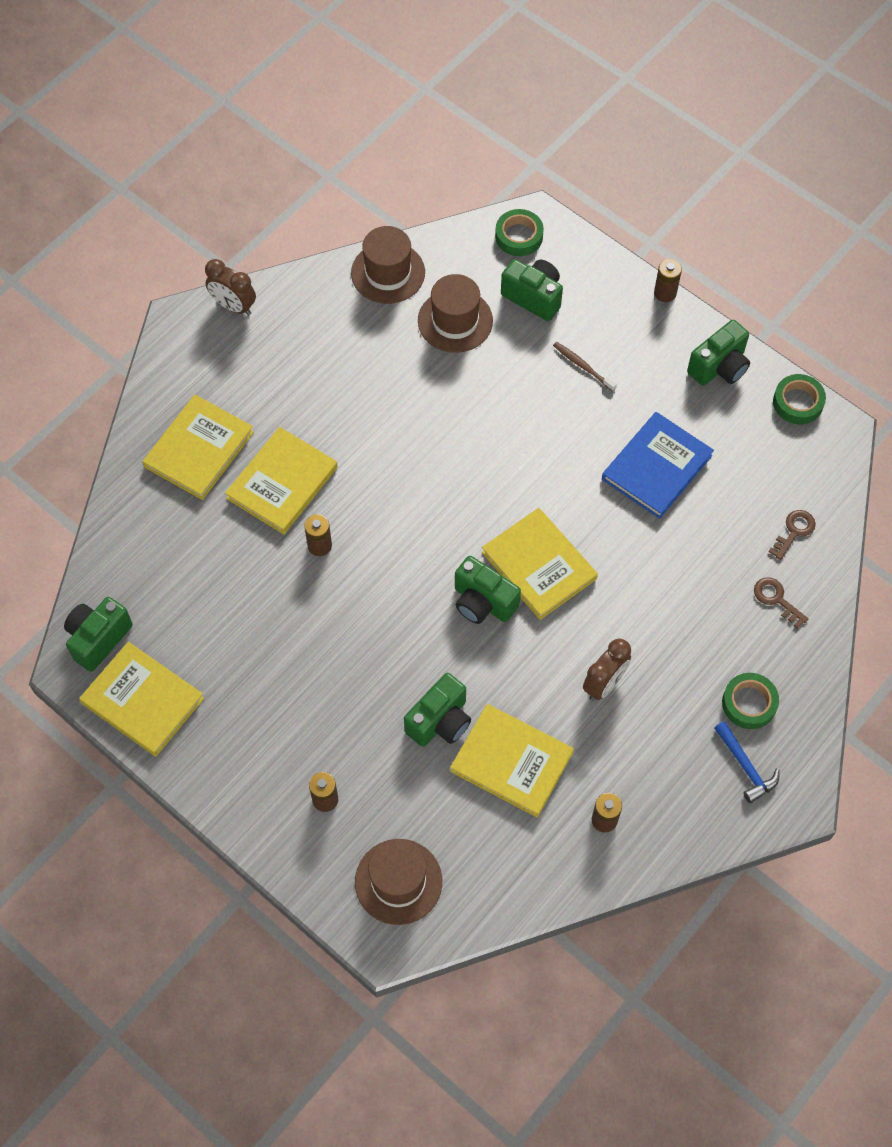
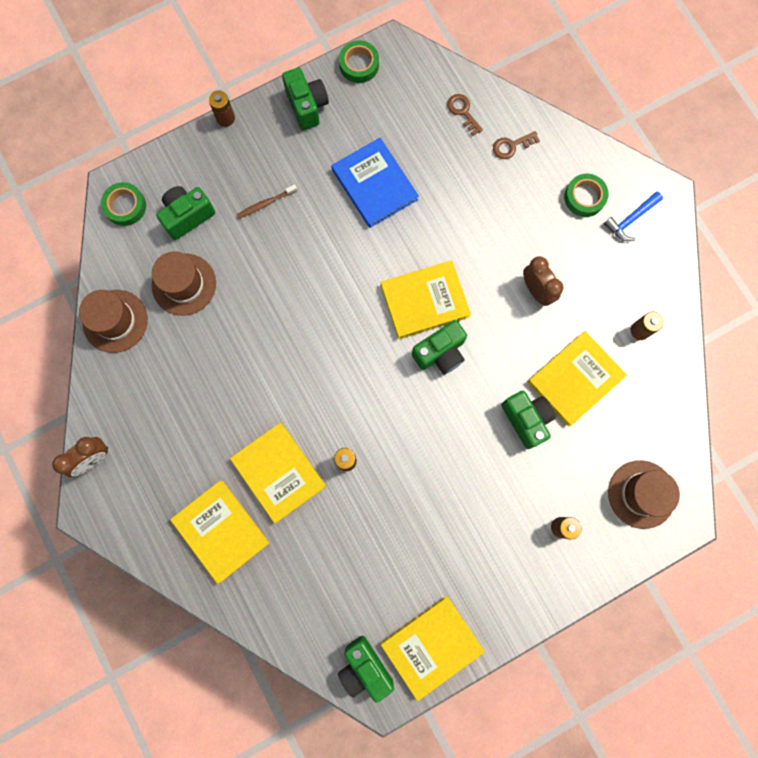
camera: 70 degrees left, 15 degrees up
blue hammer [714,721,780,803] -> blue hammer turned 150 degrees clockwise [604,192,663,241]

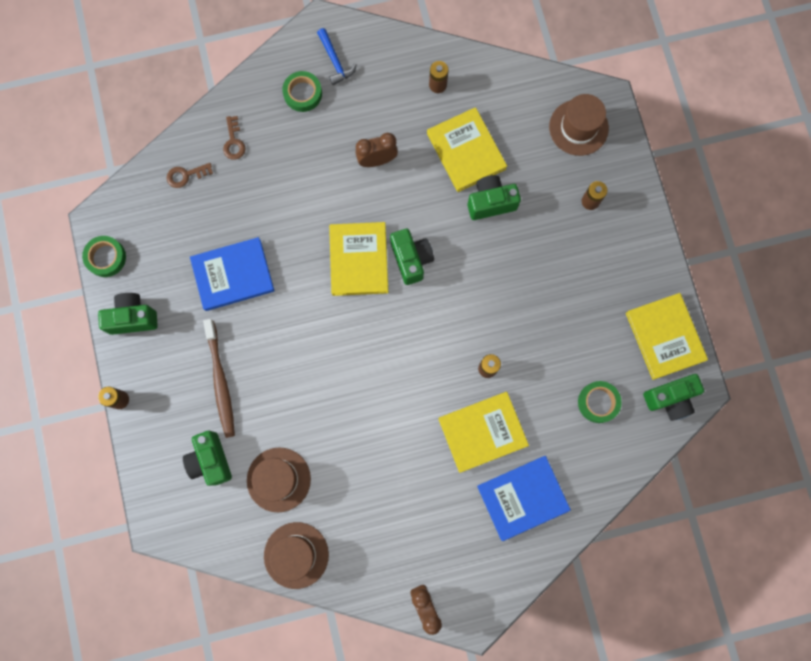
camera: 75 degrees left, 0 degrees up
green tape [101,182,146,226] -> green tape moved to [578,381,622,423]
yellow book [170,480,269,584] -> blue book [477,456,571,541]
brown toothbrush [237,184,297,218] -> brown toothbrush [203,319,235,438], size x1.84

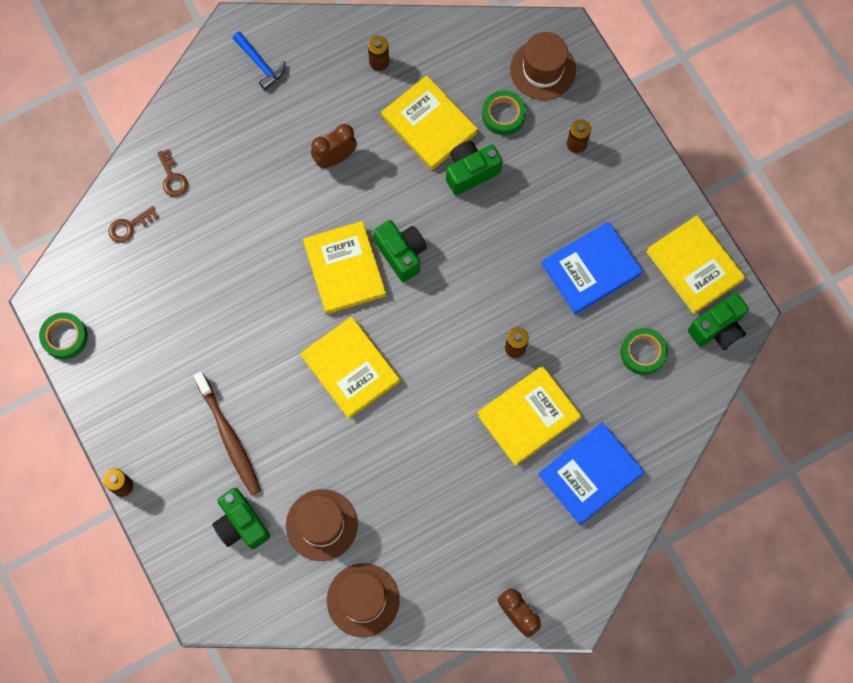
camera: 15 degrees left, 5 degrees down
green camera [98,293,158,335] -> none
blue book [190,237,275,311] -> blue book moved to [541,221,643,314]
green tape [282,71,322,112] -> green tape moved to [482,90,526,135]
none -> yellow book [301,317,400,419]

